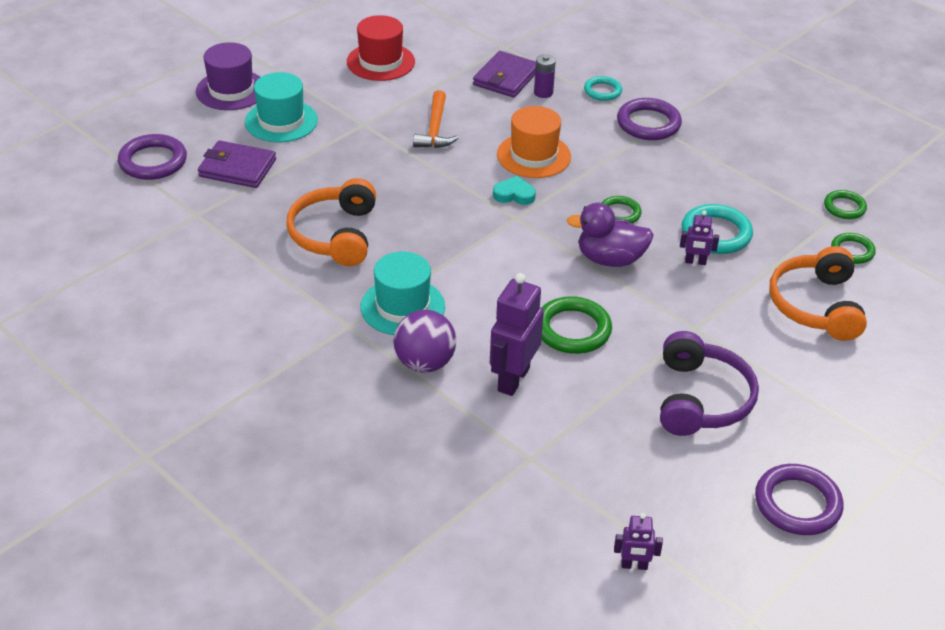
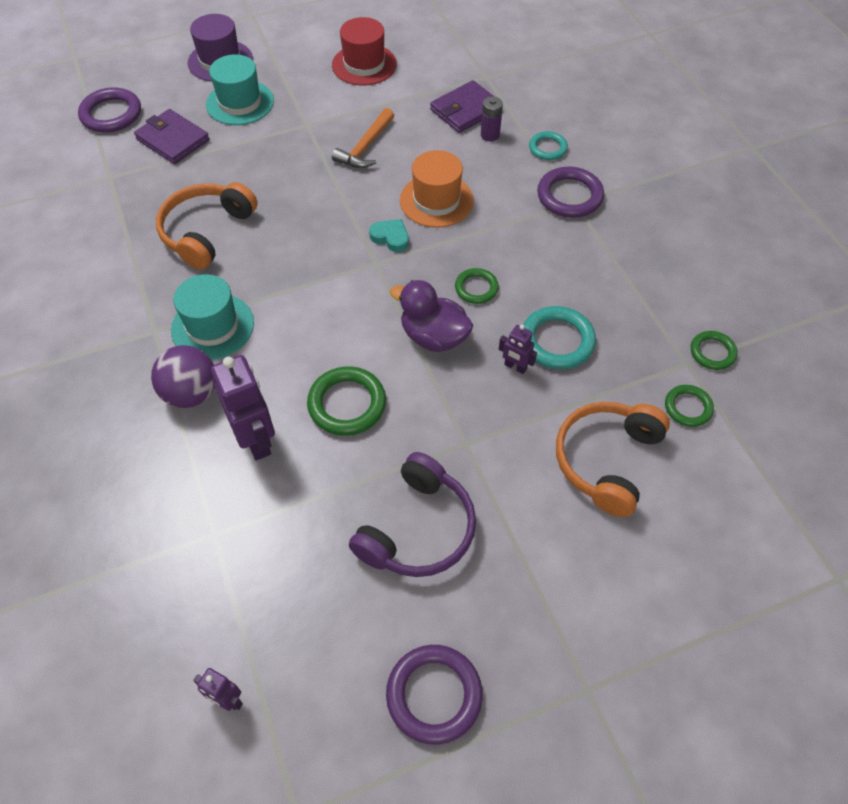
camera: 25 degrees right, 15 degrees up
purple robot [490,273,544,396] -> purple robot turned 105 degrees clockwise [211,355,275,460]

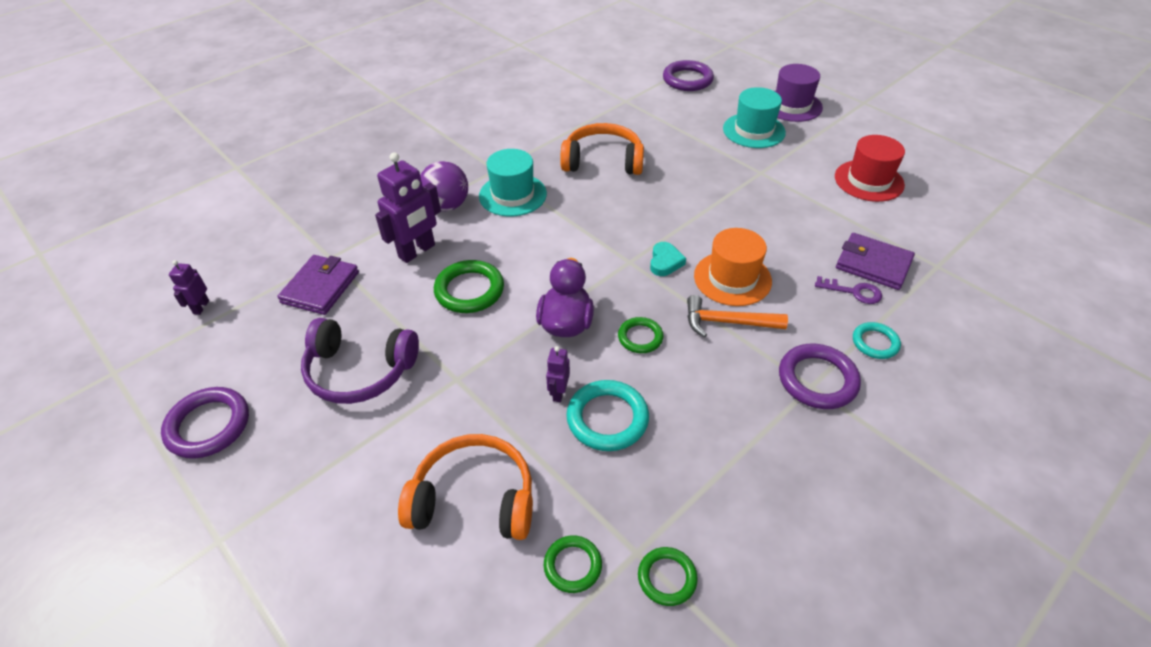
camera: 70 degrees right, 10 degrees down
purple wallet [134,109,210,164] -> purple wallet moved to [277,255,359,315]
orange hammer [332,108,395,168] -> orange hammer moved to [687,295,788,337]
purple battery [481,96,503,141] -> purple key [815,276,882,304]

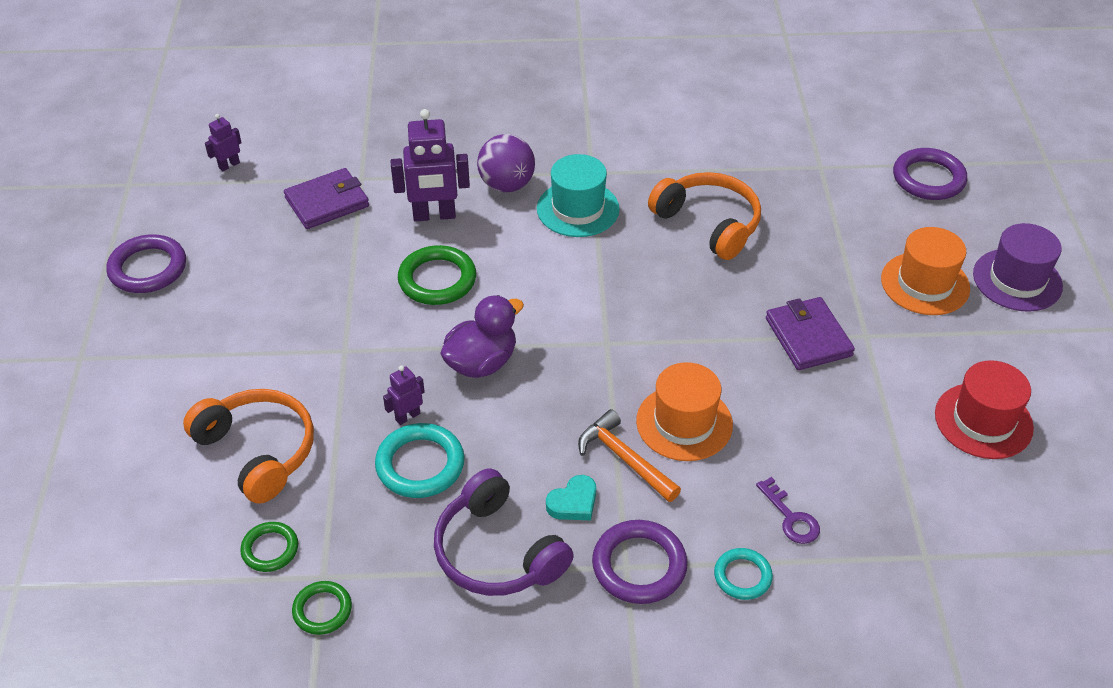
camera: 40 degrees right, 0 degrees up
purple headphones [301,318,419,404] -> purple headphones moved to [434,468,574,596]
green ring [618,317,664,353] -> none
turquoise heart [650,242,686,276] -> turquoise heart moved to [546,475,596,520]
turquoise hat [723,87,786,148] -> orange hat [881,227,970,315]
purple wallet [836,233,915,290] -> purple wallet moved to [766,297,855,370]

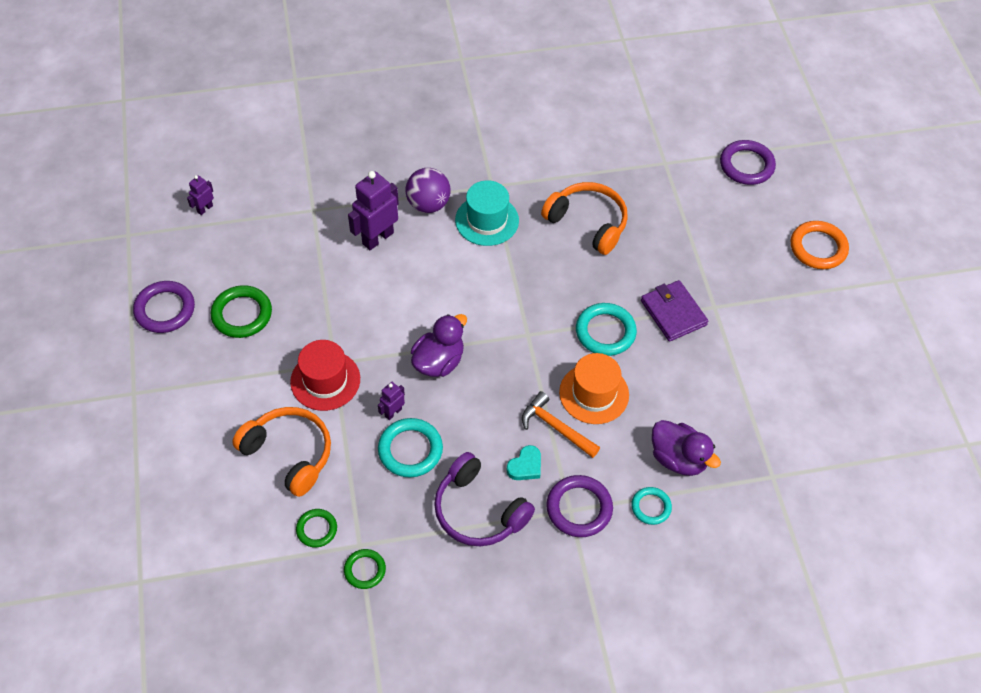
camera: 10 degrees left, 10 degrees up
purple wallet [284,168,369,229] -> none
purple robot [391,109,470,222] -> purple robot turned 150 degrees clockwise [348,171,399,250]
green ring [398,245,476,305] -> green ring moved to [211,285,272,338]
purple key [756,477,820,544] -> purple duck [652,420,721,476]
orange hat [881,227,970,315] -> none
red hat [935,360,1034,459] -> red hat moved to [290,340,360,411]
purple hat [973,223,1063,312] -> orange ring [791,221,849,269]
none -> turquoise ring [576,303,637,356]

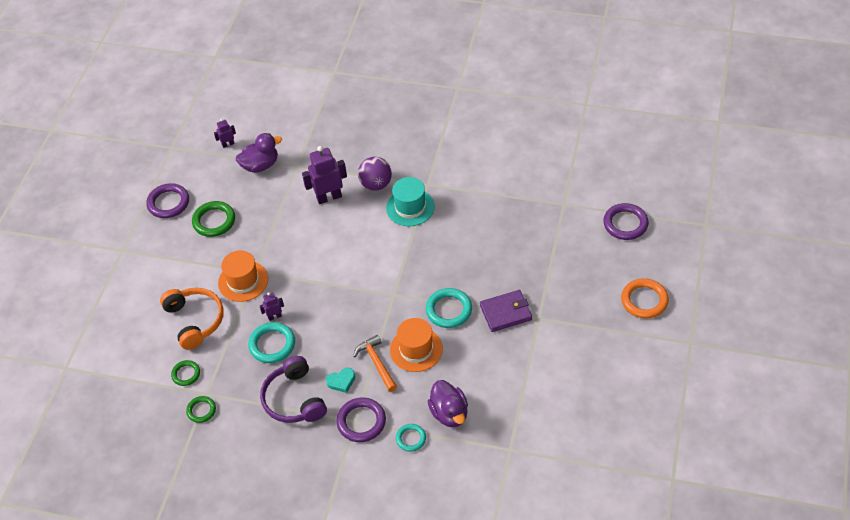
camera: 30 degrees right, 5 degrees down
red hat [290,340,360,411] -> orange hat [218,251,268,302]
purple duck [411,314,467,377] -> purple duck moved to [236,133,282,173]
orange headphones [541,182,628,255] -> none
purple wallet [641,280,708,342] -> purple wallet turned 75 degrees clockwise [480,290,532,332]

